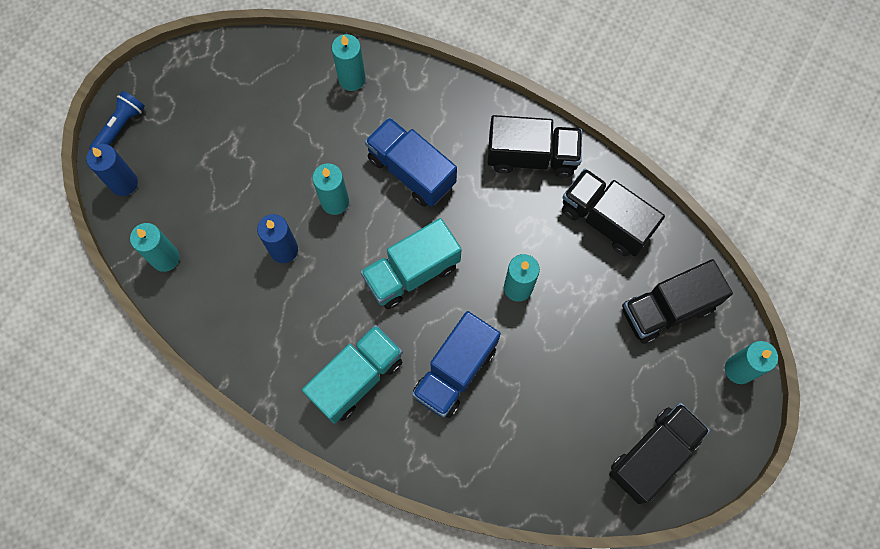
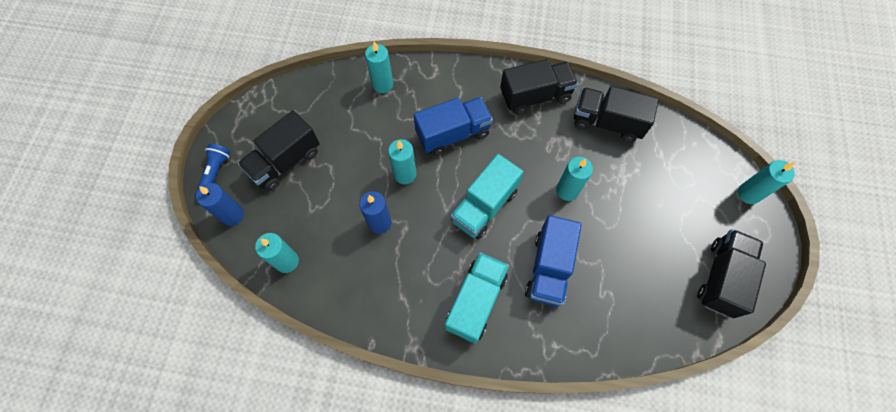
camera: 20 degrees left, 5 degrees down
blue truck [365,117,457,207] -> blue truck turned 135 degrees clockwise [413,97,493,156]
black truck [622,259,733,344] -> black truck moved to [238,110,320,191]

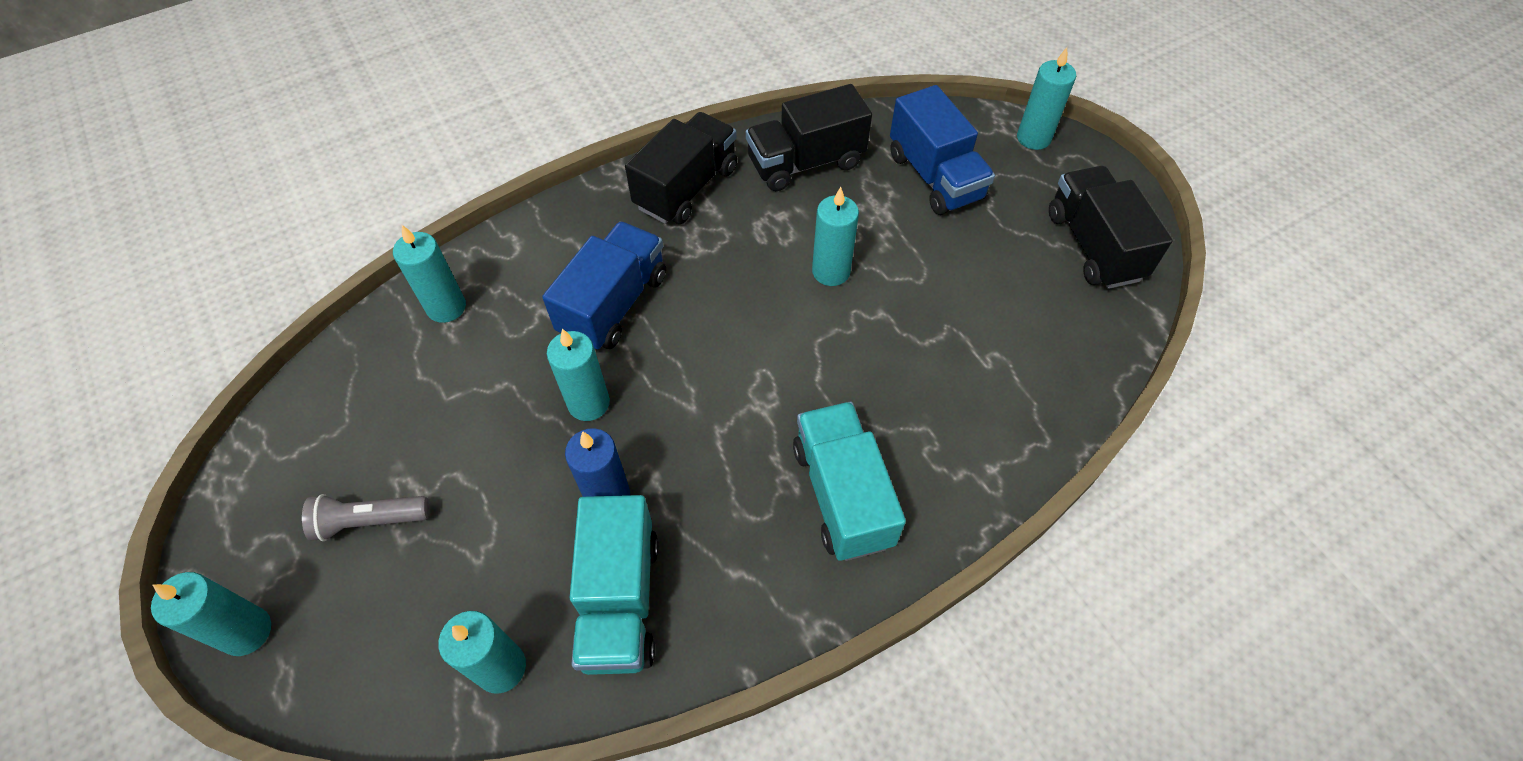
camera: 40 degrees left, 10 degrees down
blue flashlight [195,144,230,198] -> turquoise candle [151,572,271,656]
blue candle [196,183,244,226] -> none
black truck [238,110,320,191] -> grey flashlight [302,494,429,541]
turquoise truck [450,154,523,240] -> turquoise truck moved to [570,495,659,675]
blue truck [525,215,581,307] -> blue truck moved to [890,85,995,215]

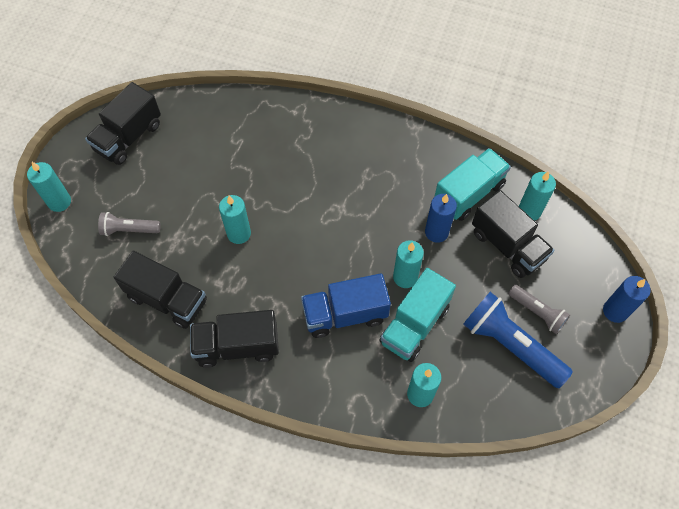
camera: 130 degrees left, 5 degrees up
turquoise candle [151,572,271,656] -> blue candle [603,276,651,323]
turquoise truck [793,402,906,561] -> turquoise truck moved to [379,268,456,362]
blue truck [890,85,995,215] -> grey flashlight [98,212,161,236]
none -> blue flashlight [463,292,573,388]
none -> black truck [472,190,554,278]

